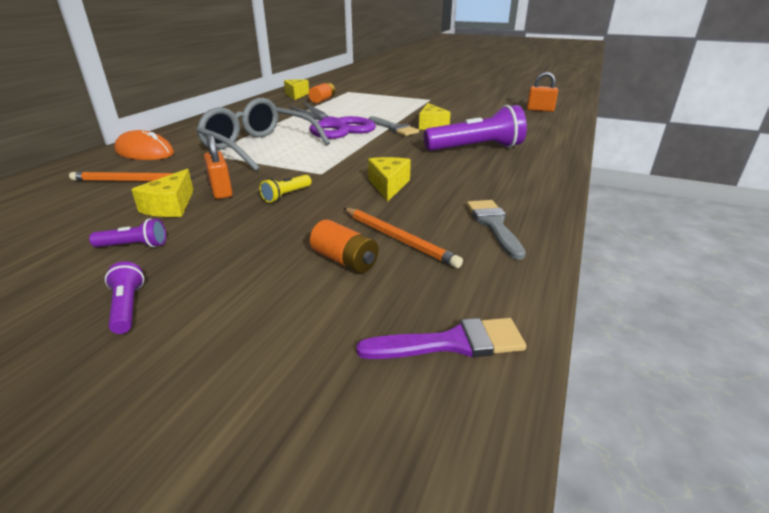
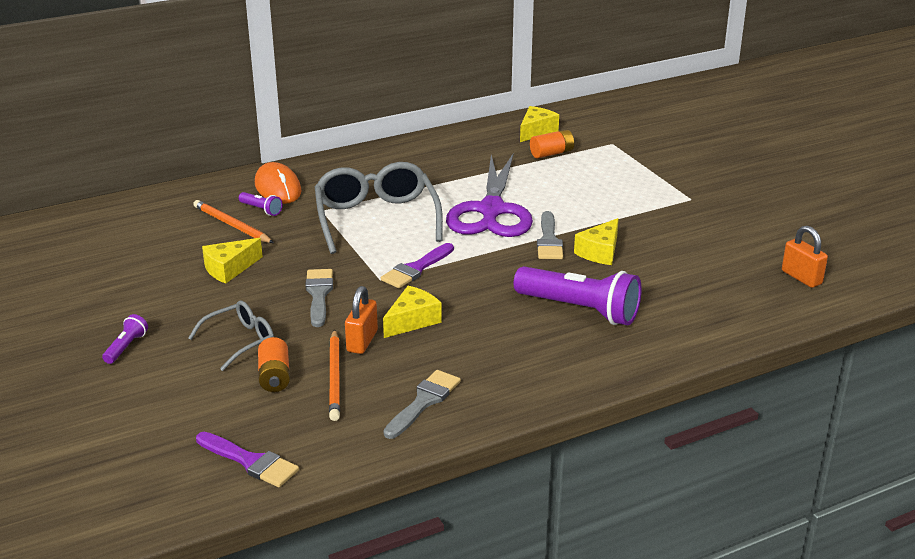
camera: 40 degrees right, 0 degrees up
purple flashlight [89,218,166,247] -> purple flashlight moved to [239,192,283,216]
orange padlock [204,133,233,199] -> orange padlock moved to [345,286,378,354]
yellow flashlight [259,175,312,203] -> grey brush [305,269,333,327]
none -> grey glasses [188,301,274,371]
none -> purple brush [381,243,454,288]

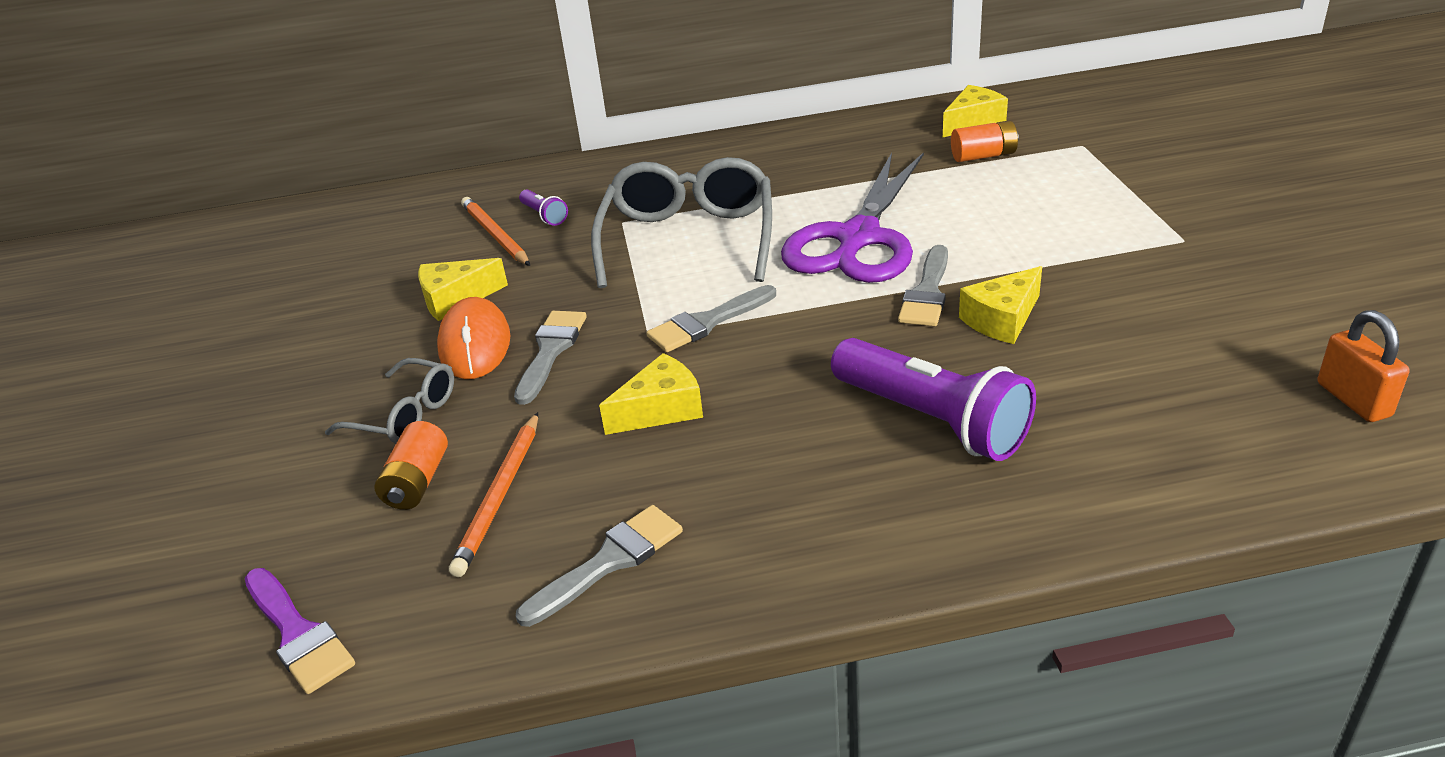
camera: 20 degrees right, 5 degrees up
purple flashlight [102,314,148,364] -> none
grey glasses [188,301,274,371] -> grey glasses turned 45 degrees clockwise [325,358,454,444]
orange mouse [255,162,302,204] -> orange mouse moved to [437,297,511,379]
orange padlock [345,286,378,354] -> none
purple brush [381,243,454,288] -> grey brush [647,285,776,352]

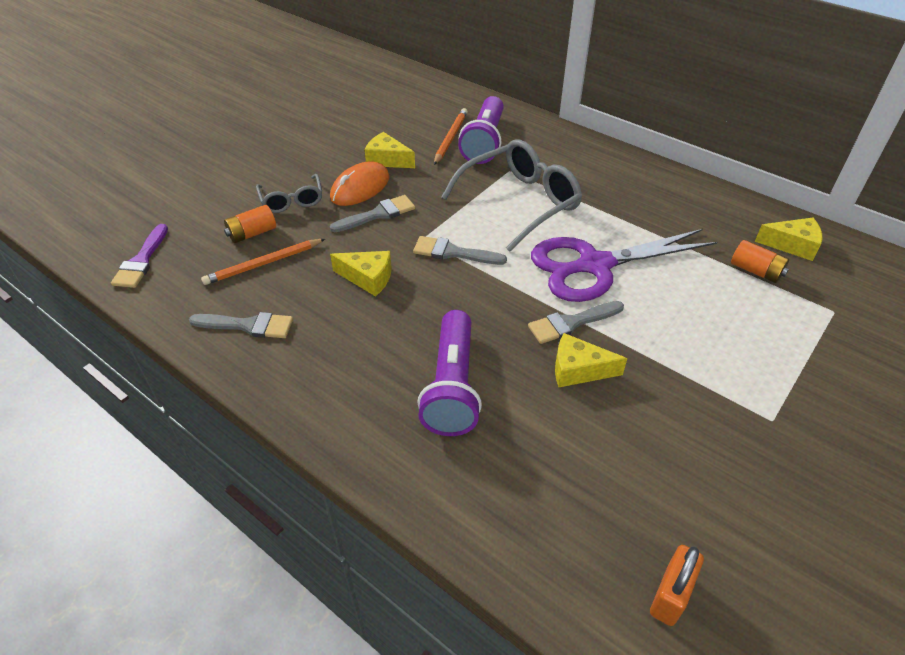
camera: 45 degrees right, 10 degrees up
purple flashlight [519,190,568,226] -> purple flashlight [458,96,504,164], size x2.24

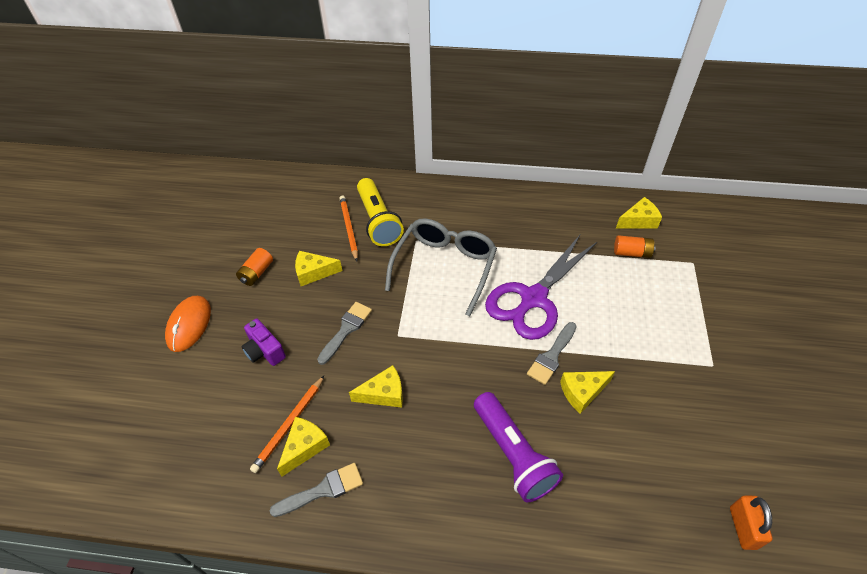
camera: 30 degrees left, 5 degrees up
purple brush [111,224,168,288] -> none
orange battery [224,205,276,243] -> orange battery moved to [236,248,273,286]
grey glasses [256,174,322,213] -> purple camera [241,319,286,366]
orange mouse [330,161,390,206] -> orange mouse moved to [165,296,211,352]
grey brush [413,236,507,265] -> none
purple flashlight [458,96,504,164] -> yellow flashlight [357,178,404,246]
none -> yellow cheese [277,417,330,477]

